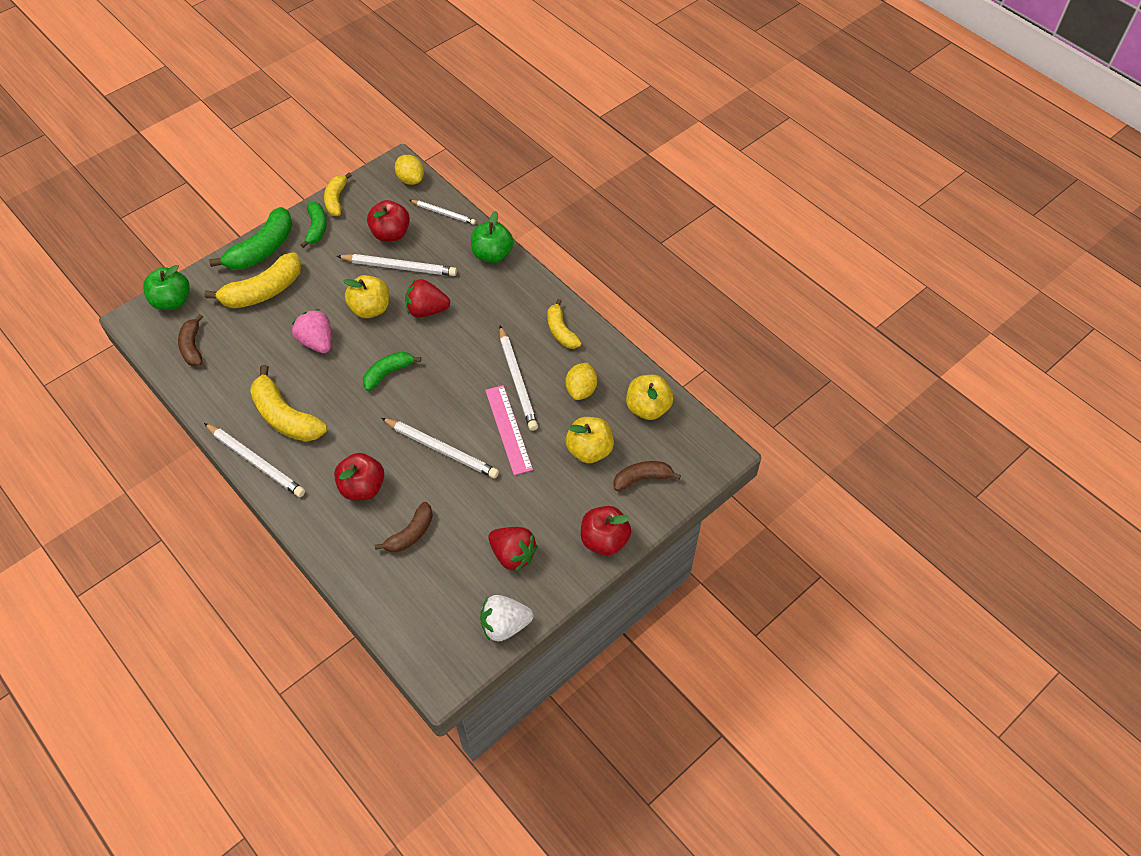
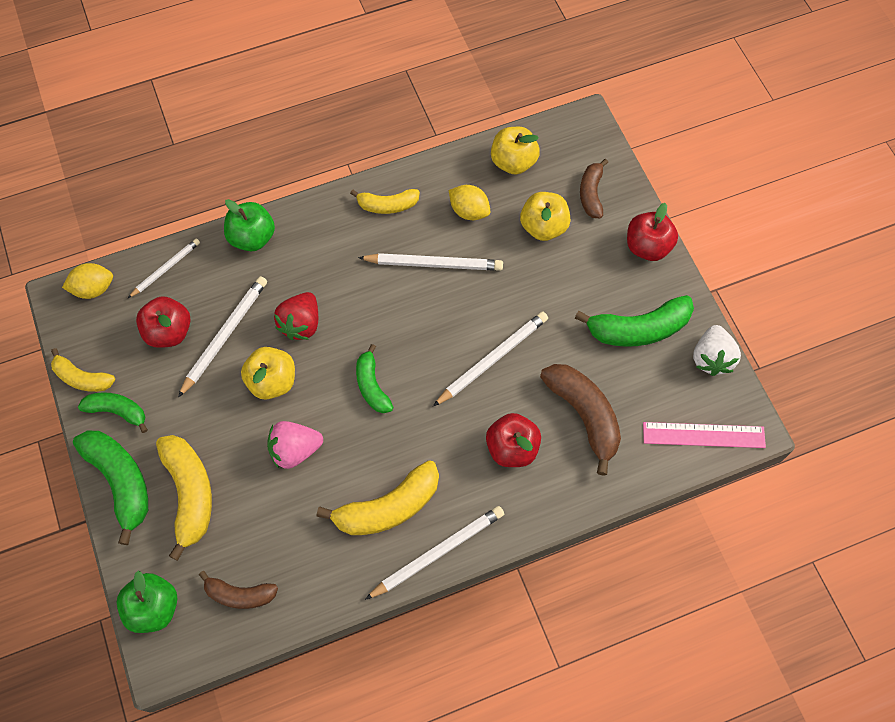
camera: 70 degrees left, 10 degrees up
brown banana [375,502,433,553] -> brown banana [540,364,621,476], size x1.63
pink ruler [485,385,533,475] -> pink ruler moved to [643,422,766,448]
red strawberry [489,527,538,571] -> green banana [575,295,694,347]

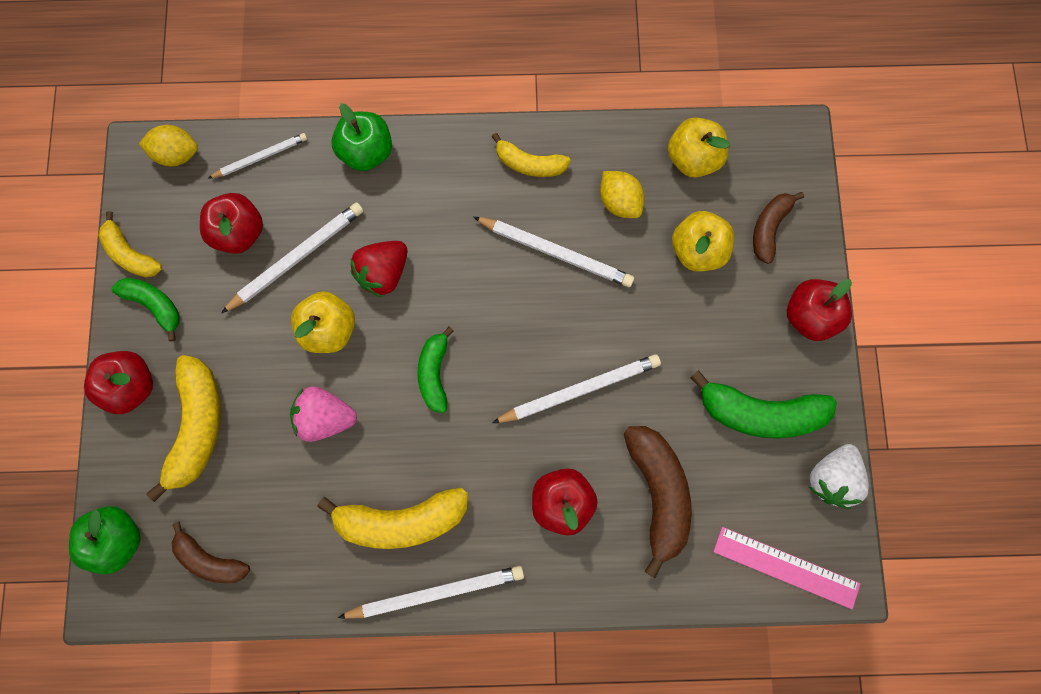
camera: 20 degrees right, 10 degrees up
green banana [73,431,148,545] -> red apple [84,351,153,414]

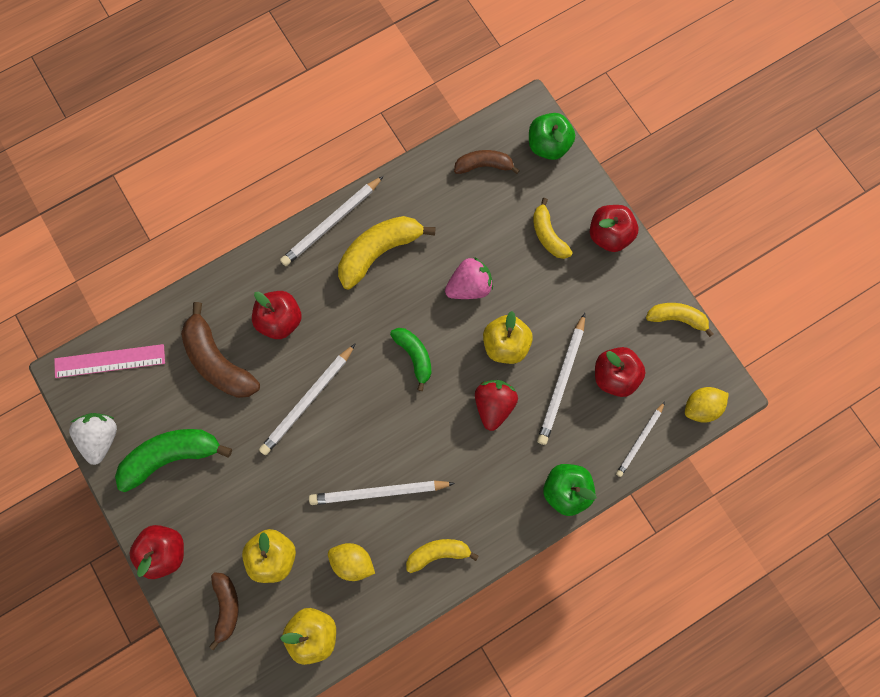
camera: 150 degrees right, 0 degrees up
green banana [111,278,180,342] -> none
yellow banana [147,355,221,502] -> yellow banana [533,198,573,259], size x0.61

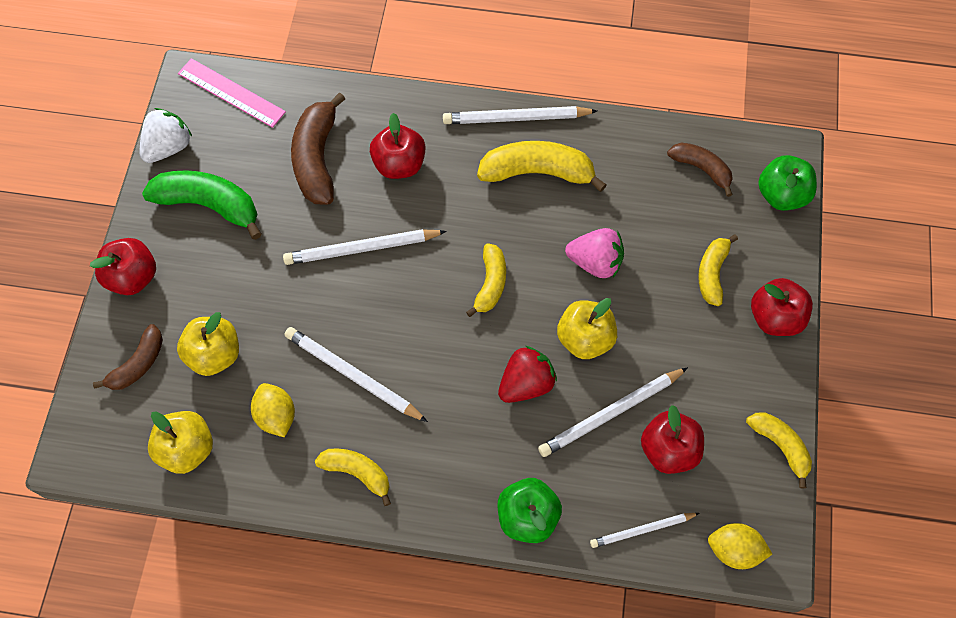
camera: 40 degrees right, 10 degrees down
green banana [390,328,431,391] -> yellow banana [466,243,506,317]

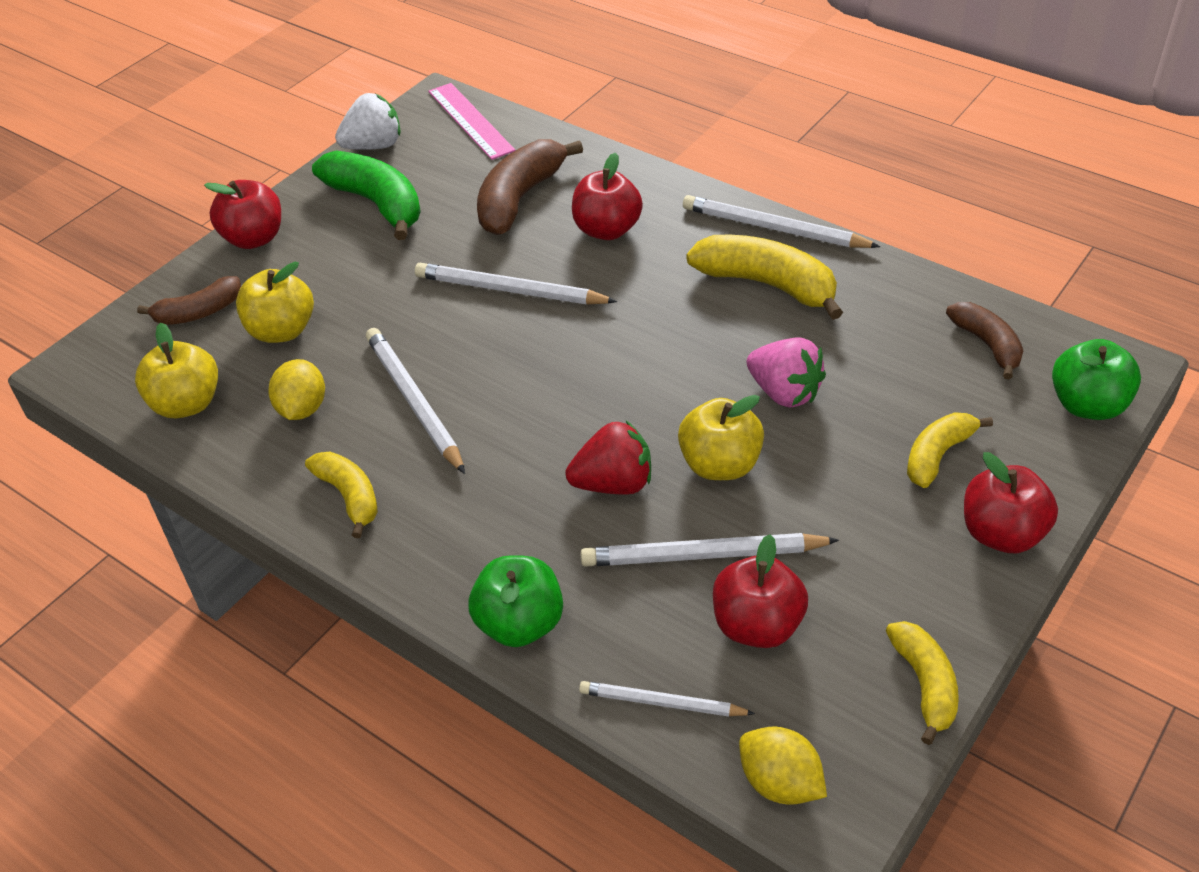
camera: 30 degrees right, 20 degrees down
yellow banana [466,243,506,317] -> none

